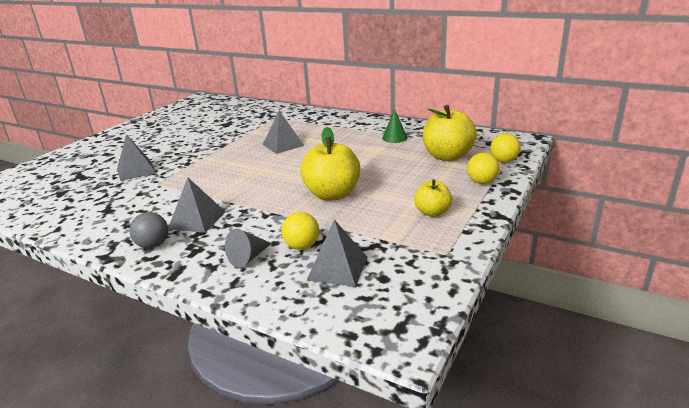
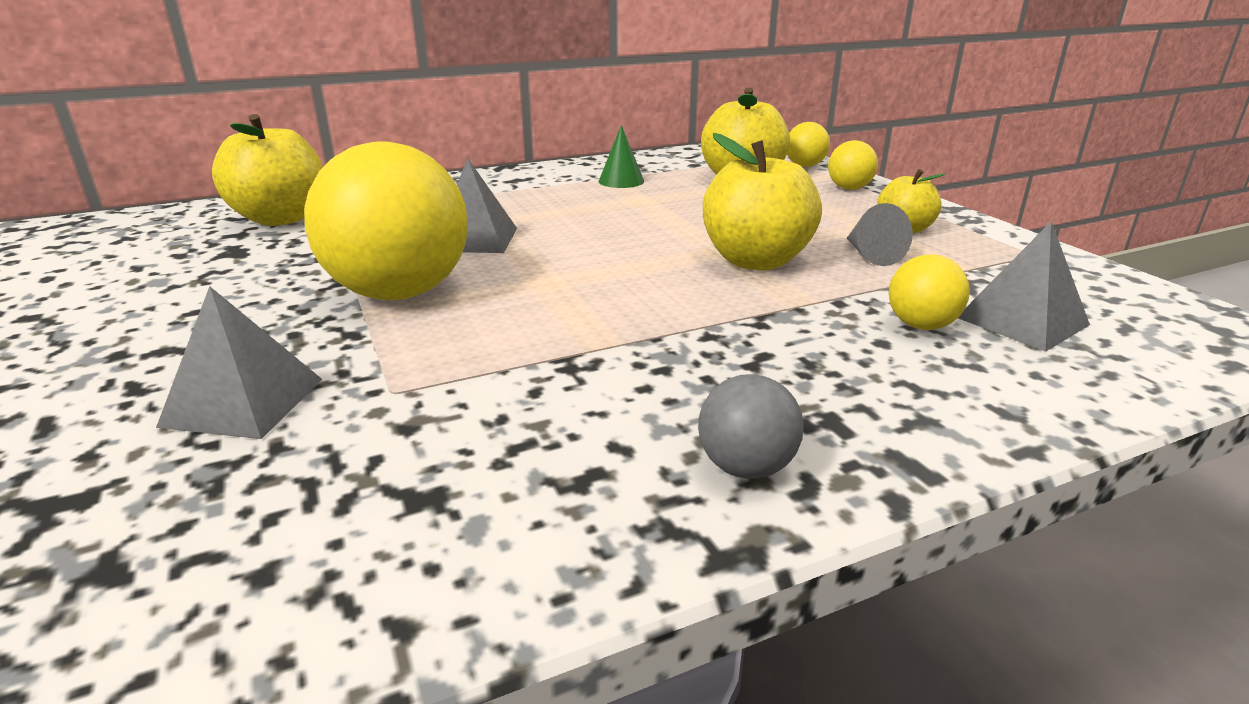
camera: 55 degrees left, 0 degrees up
grey pyramid [168,178,225,233] -> none
grey cone [225,229,272,268] -> grey cone moved to [847,203,913,266]
none -> yellow apple [212,114,323,226]
none -> yellow ball [304,141,468,300]

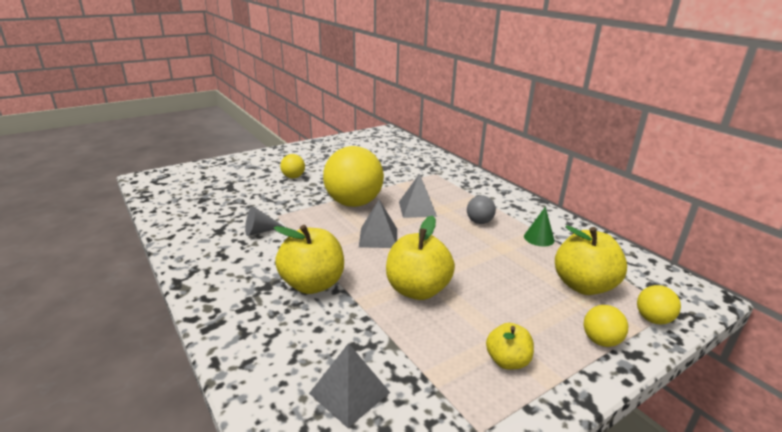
camera: 80 degrees right, 0 degrees up
grey pyramid [156,286,322,439] -> grey pyramid moved to [359,200,397,248]
yellow apple [212,114,323,226] -> yellow apple moved to [274,225,344,294]
grey ball [698,374,803,479] -> grey ball moved to [467,195,496,224]
grey cone [847,203,913,266] -> grey cone moved to [245,206,284,236]
yellow ball [889,255,970,330] -> yellow ball moved to [280,154,305,178]

